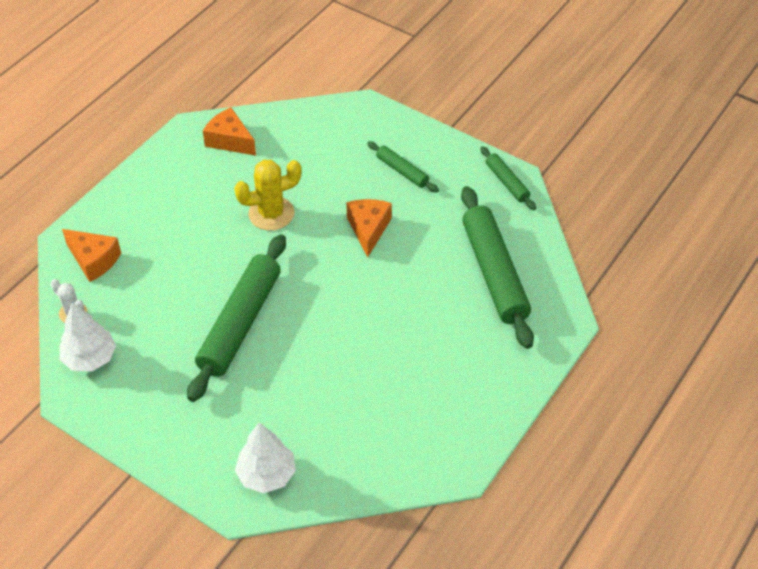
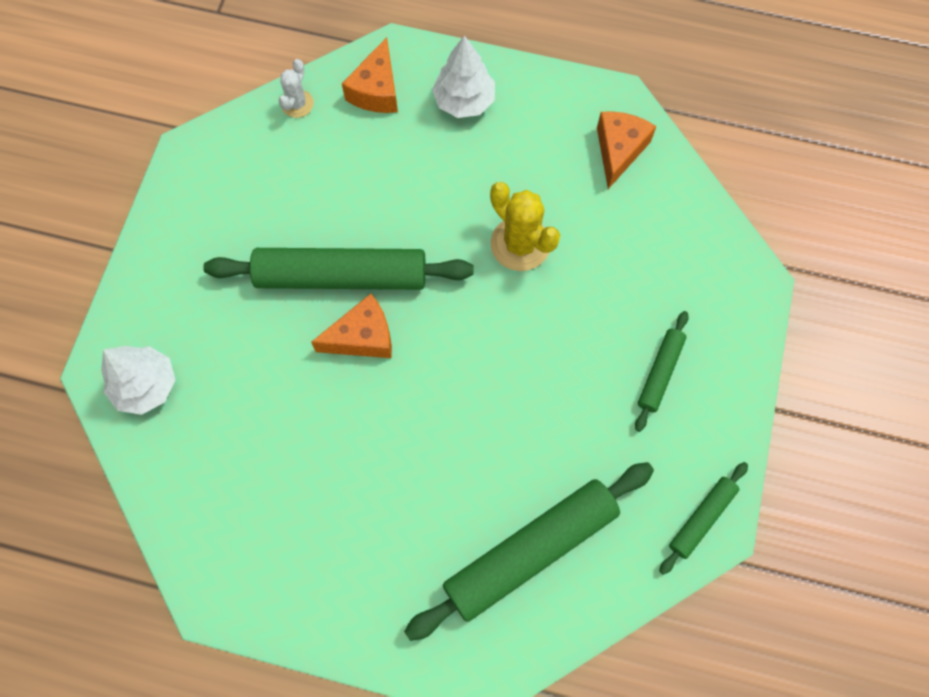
camera: 70 degrees right, 20 degrees up
white tree [60,303,116,371] -> white tree moved to [432,35,495,118]
orange cheese [346,199,392,257] -> orange cheese moved to [311,294,392,358]

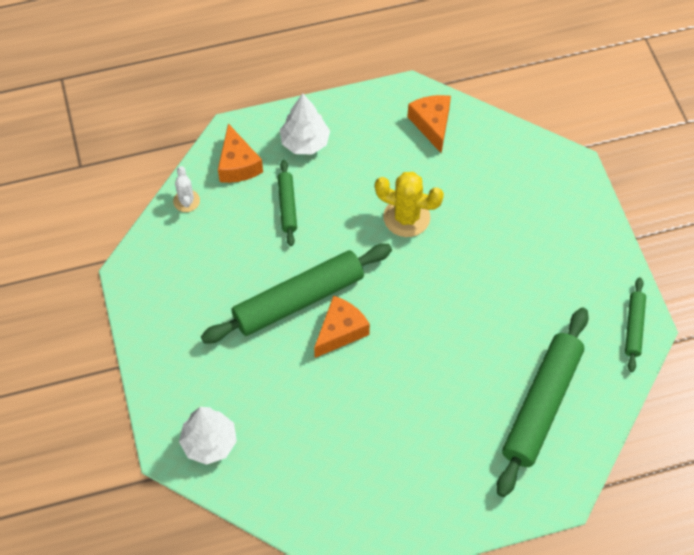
camera: 30 degrees left, 10 degrees down
green rolling pin [635,311,689,432] -> green rolling pin moved to [278,160,297,246]

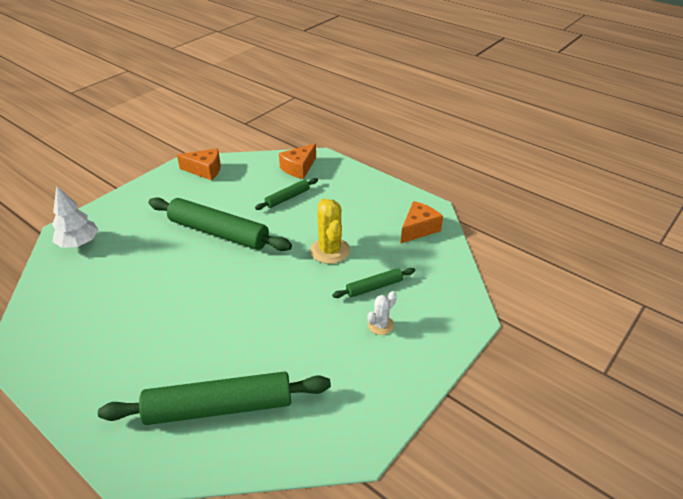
camera: 55 degrees right, 20 degrees down
white cactus [173,166,200,212] -> white cactus moved to [367,291,397,335]
white tree [280,93,330,154] -> none
orange cheese [314,296,370,358] -> orange cheese moved to [177,148,221,180]
green rolling pin [625,277,646,372] -> green rolling pin moved to [332,268,415,298]

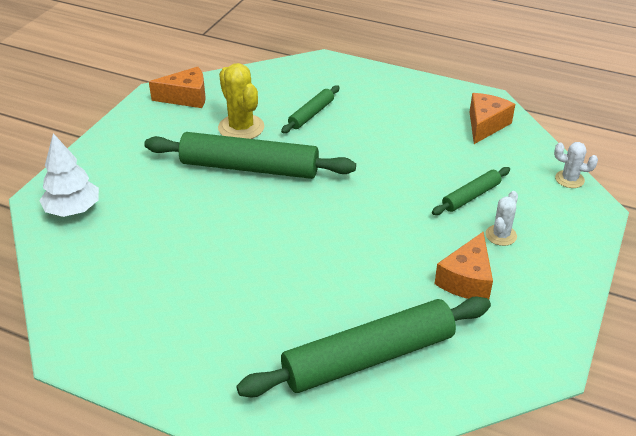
camera: 15 degrees left, 0 degrees up
orange cheese [279,143,316,179] -> orange cheese moved to [435,232,493,299]
yellow cactus [310,199,350,264] -> yellow cactus moved to [218,63,265,139]
none -> white cactus [554,142,598,188]

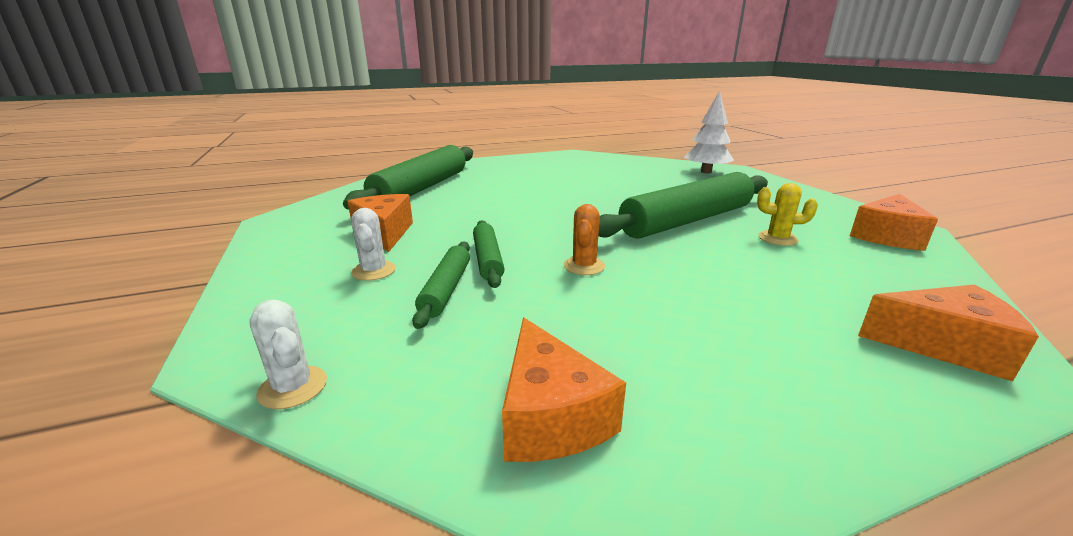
camera: 135 degrees right, 15 degrees down
yellow cactus [218,63,265,139] -> yellow cactus [757,183,818,246], size x0.57
green rolling pin [281,85,340,133] -> green rolling pin moved to [473,220,504,288]
white cactus [554,142,598,188] -> white cactus turned 75 degrees clockwise [249,300,327,409]
none -> orange cactus [564,204,605,275]
none -> orange cheese [858,285,1039,381]

